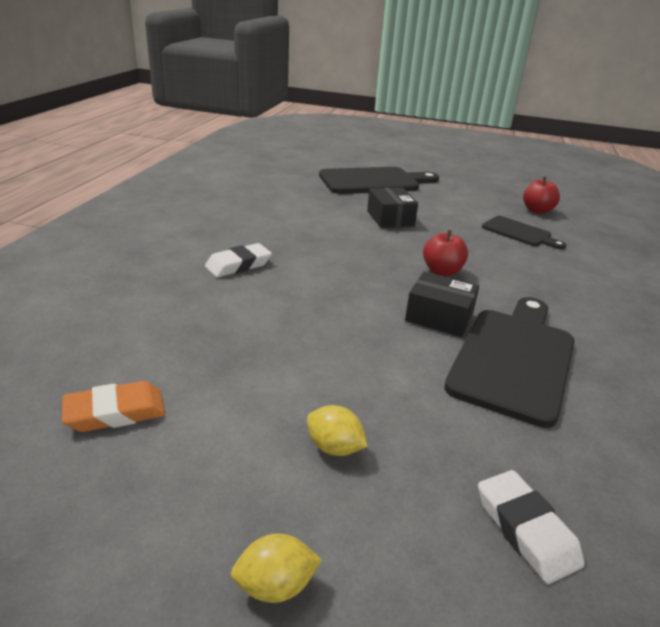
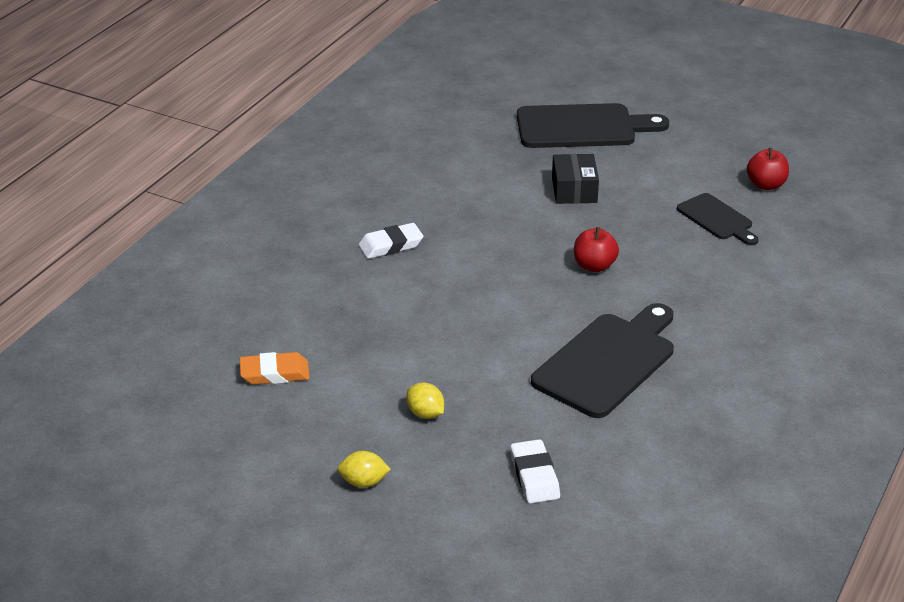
camera: 15 degrees right, 5 degrees up
black box [405,271,479,337] -> none

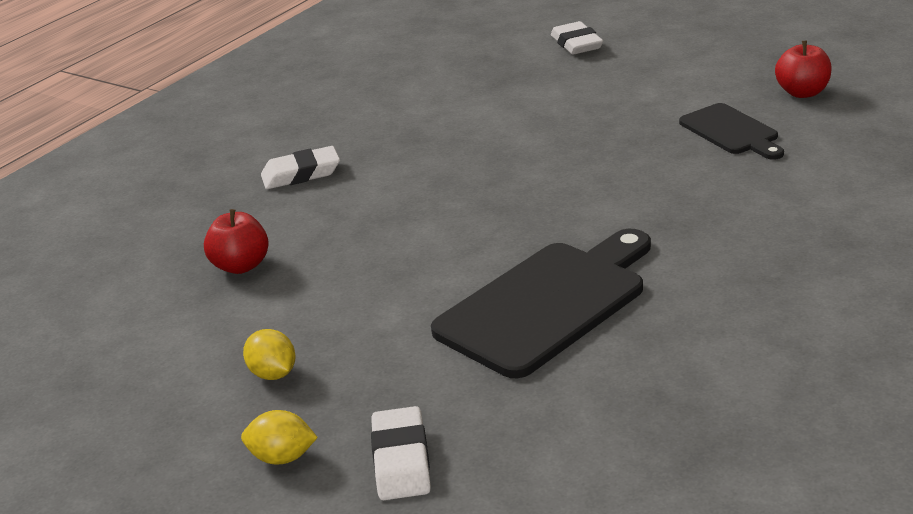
camera: 10 degrees right, 5 degrees down
orange eraser [240,352,310,385] -> none
yellow lemon [337,451,391,488] -> yellow lemon moved to [241,410,318,465]
black cutting board [517,103,669,148] -> white eraser [551,21,603,55]
black box [552,154,599,204] -> none
red apple [574,227,619,272] -> red apple moved to [204,209,269,274]

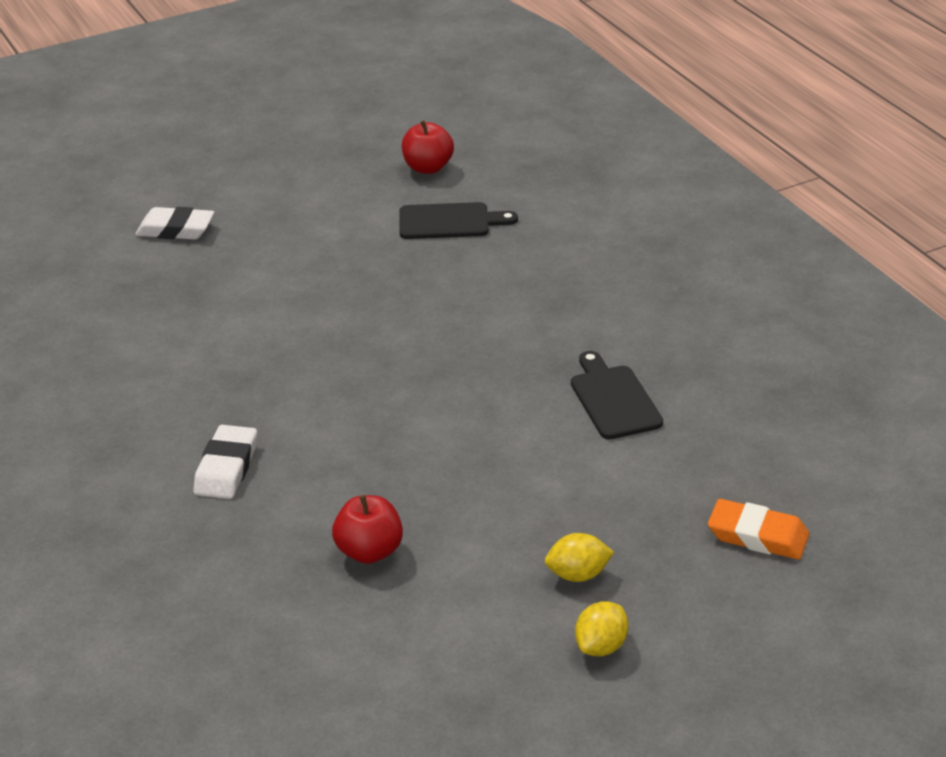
camera: 65 degrees left, 5 degrees up
yellow lemon [241,410,318,465] -> yellow lemon moved to [575,601,629,656]
white eraser [371,406,431,500] -> orange eraser [708,499,809,559]
black cutting board [431,229,651,378] -> black cutting board [571,351,663,439], size x0.57

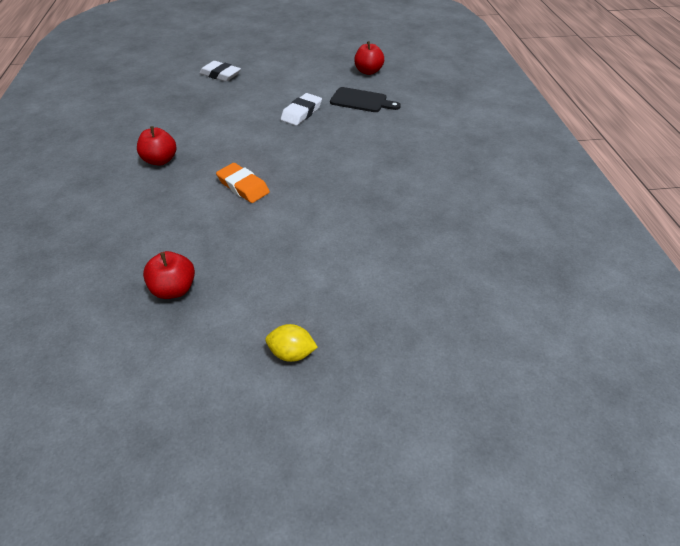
camera: 20 degrees right, 10 degrees up
white eraser [193,425,257,499] -> white eraser moved to [281,93,322,126]
black cutting board [571,351,663,439] -> none
yellow lemon [575,601,629,656] -> none
orange eraser [708,499,809,559] -> orange eraser moved to [216,163,270,203]
none -> red apple [137,126,177,165]

